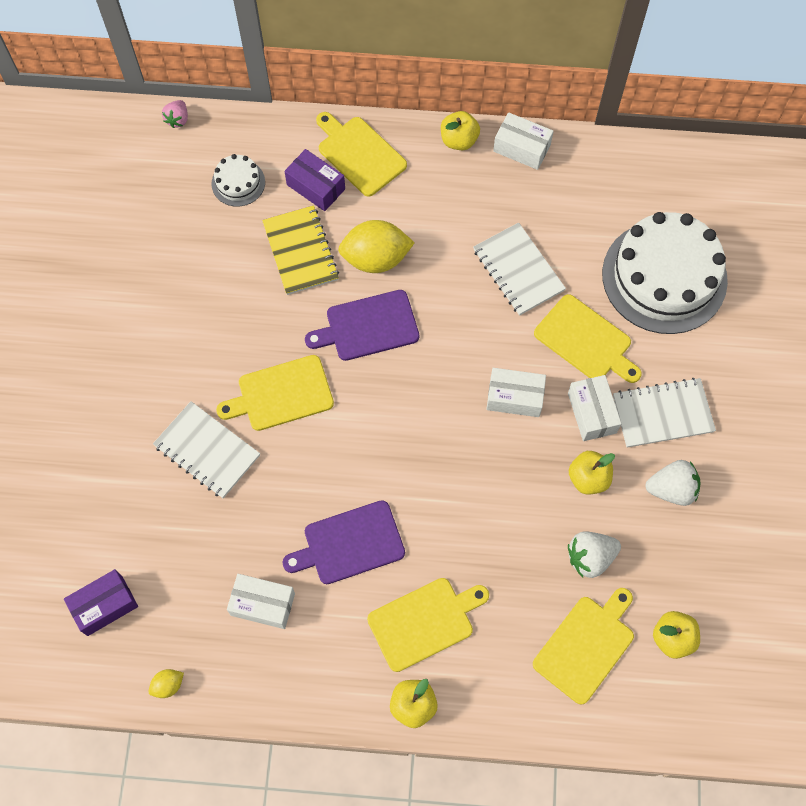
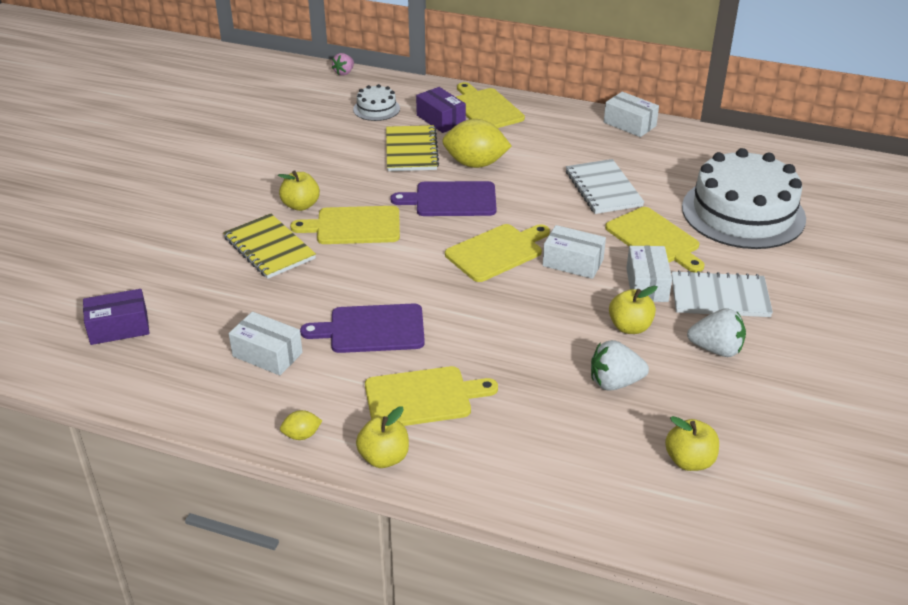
camera: 15 degrees right, 30 degrees down
yellow lemon [148,669,184,698] -> yellow lemon moved to [280,410,322,440]
white notebook [153,401,260,498] -> yellow notebook [223,213,316,279]
yellow apple [441,111,480,150] -> yellow apple moved to [278,171,320,211]
yellow cutting board [533,588,634,705] -> yellow cutting board moved to [445,224,550,282]

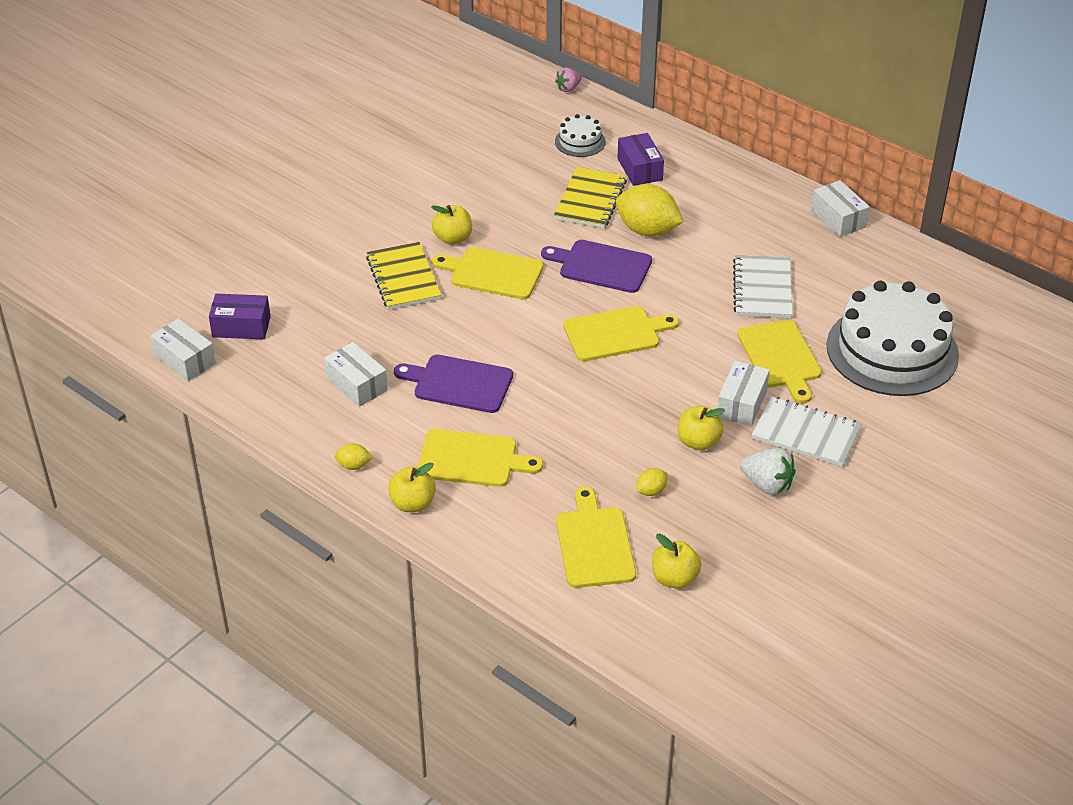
camera: 20 degrees right, 5 degrees up
yellow cutting board [456,82,525,128] -> yellow cutting board moved to [556,487,636,588]
white box [543,225,606,279] -> white box moved to [150,318,216,381]
white strawberry [591,340,649,391] -> yellow lemon [637,468,667,496]

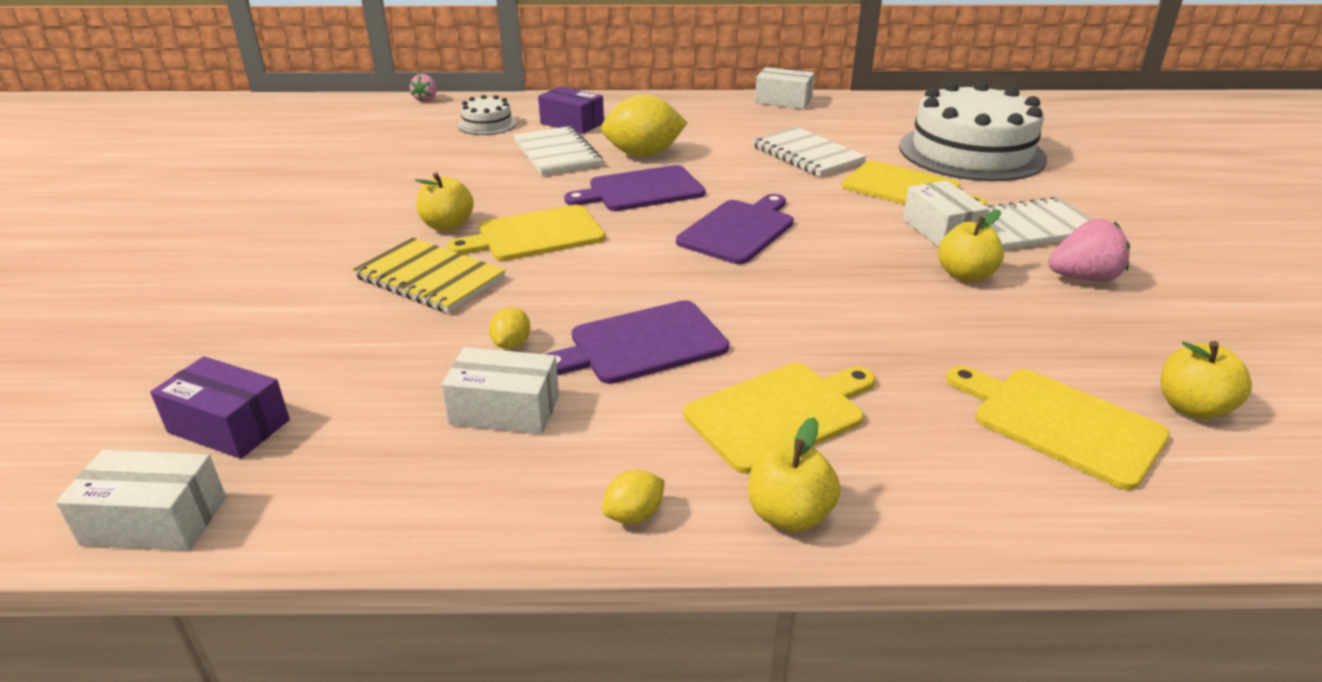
camera: 40 degrees left, 10 degrees down
purple box [209,294,271,339] -> purple box turned 60 degrees clockwise [150,356,290,459]
yellow notebook [554,167,627,228] -> white notebook [513,126,603,176]
yellow cutting board [563,306,679,361] -> purple cutting board [676,194,794,264]
yellow lemon [637,468,667,496] -> yellow lemon moved to [489,307,530,349]
white strawberry [740,447,796,495] -> pink strawberry [1048,219,1130,282]

